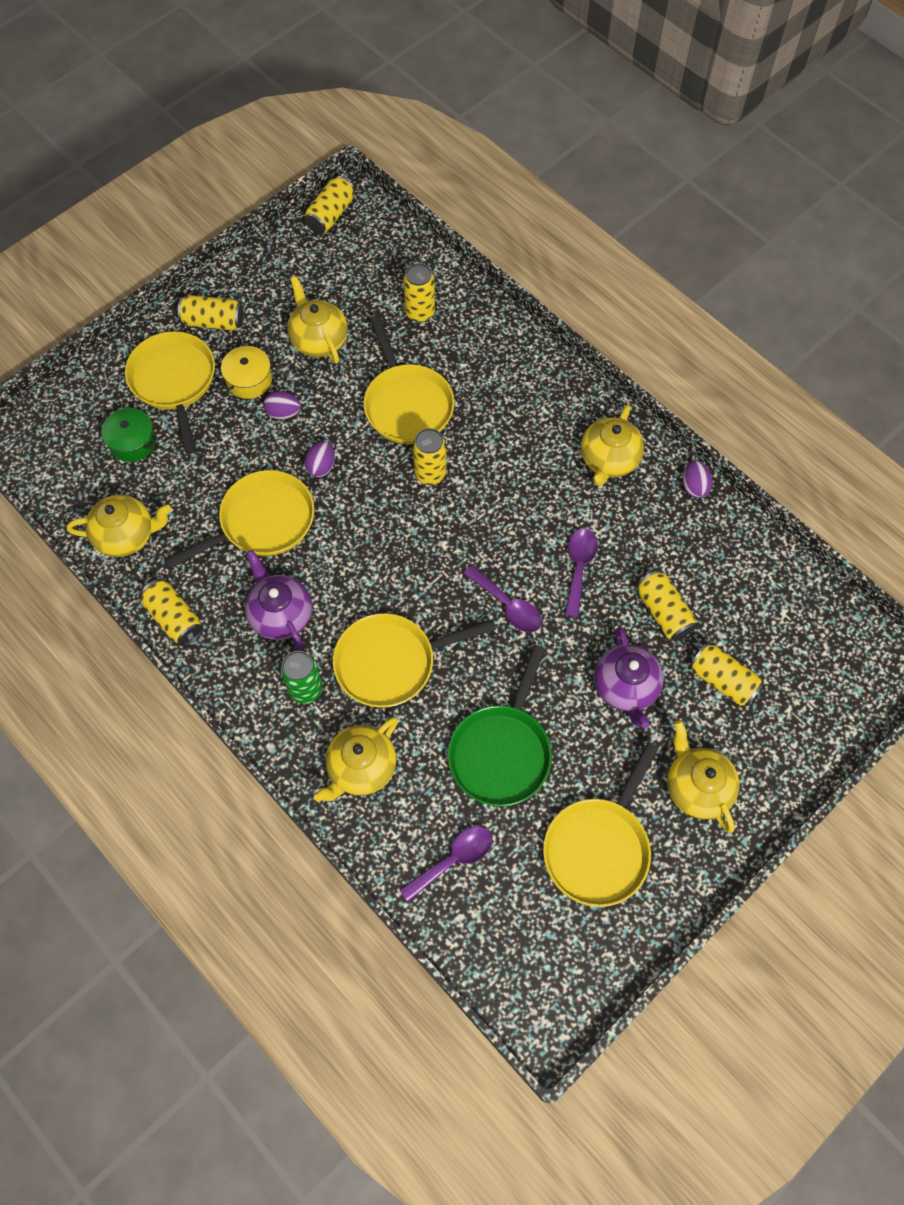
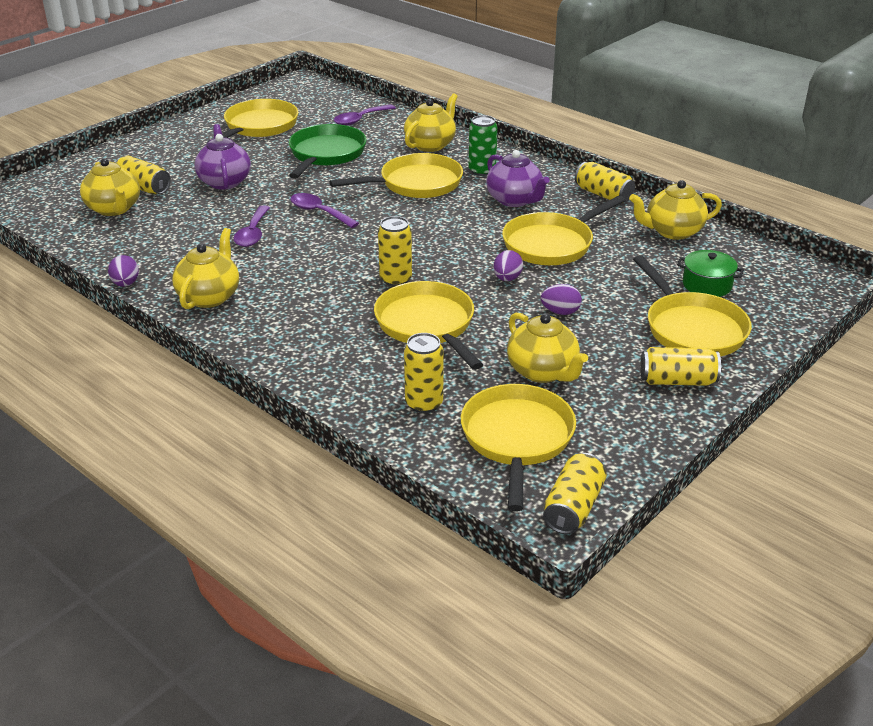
camera: 175 degrees right, 30 degrees down
yellow pot [219,346,274,399] -> none
yellow can [636,570,696,641] -> none
yellow teapot [667,720,740,833] -> yellow teapot moved to [80,158,140,216]
none -> yellow pan [461,384,576,512]

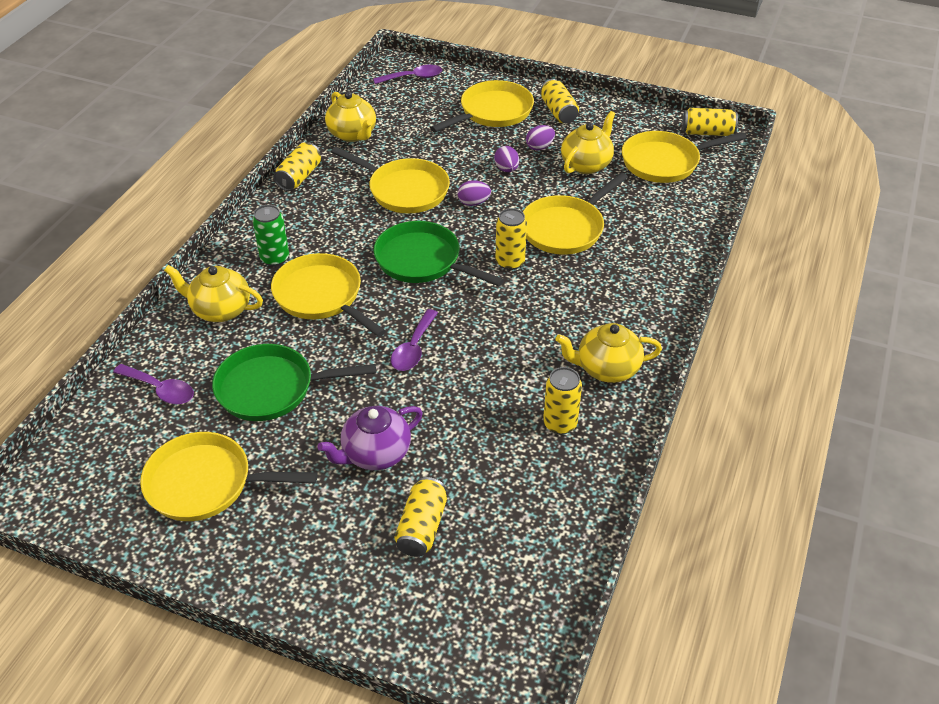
camera: 110 degrees left, 10 degrees up
yellow teapot [80,158,140,216] -> none
purple egg [108,255,139,287] -> purple egg moved to [526,125,555,150]
purple spoon [233,205,270,247] -> purple spoon moved to [373,65,442,84]
yellow can [404,333,444,413] -> yellow can moved to [543,367,582,434]
purple teapot [486,150,550,207] -> none
green pot [677,250,744,297] -> none
none -> green pan [374,221,504,286]

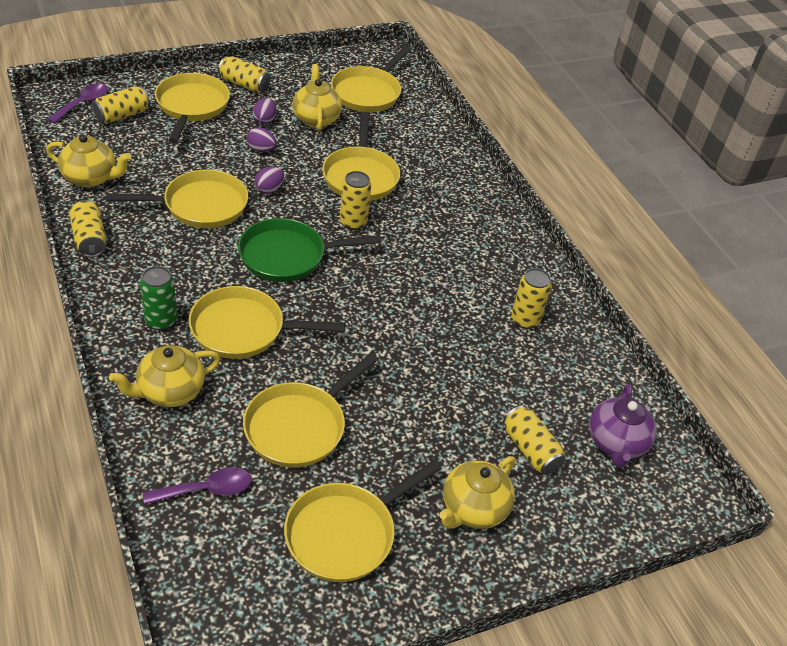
camera: 50 degrees left, 0 degrees up
green pan [212,344,376,421] -> yellow pan [243,353,378,468]
purple teapot [317,406,423,470] -> purple teapot moved to [589,384,657,468]
purple spoon [391,309,438,371] -> none
yellow teapot [555,323,662,383] -> yellow teapot moved to [439,456,515,529]
yellow can [682,108,738,136] -> yellow can moved to [92,86,150,124]

